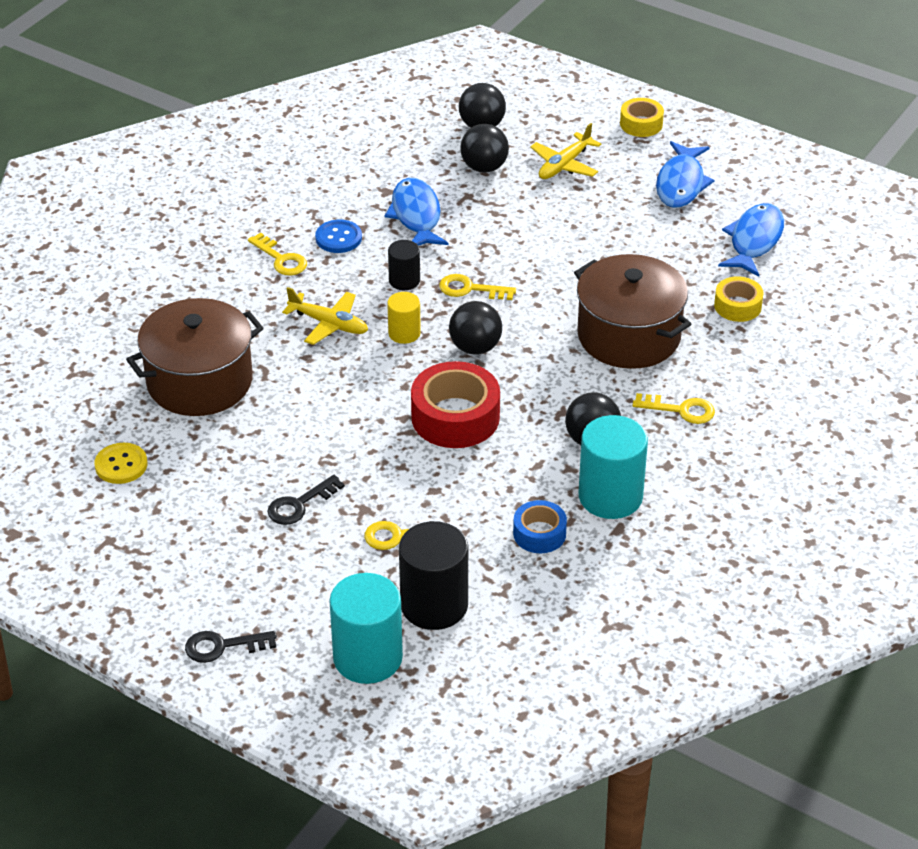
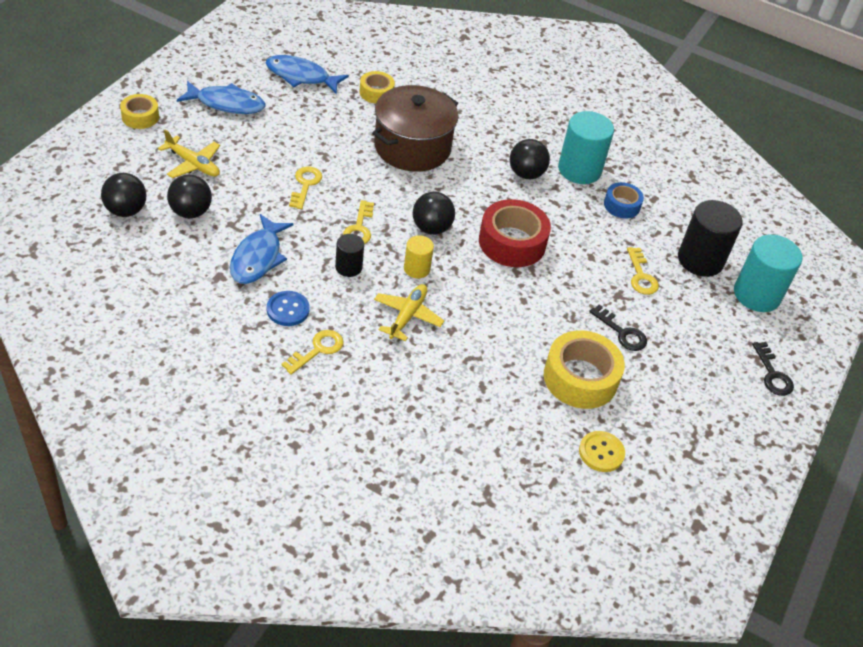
camera: 100 degrees left, 5 degrees up
brown pot [126,298,264,416] -> none
blue fish [385,178,448,246] -> blue fish turned 60 degrees counterclockwise [230,214,294,284]
yellow key [633,393,715,424] -> yellow key moved to [289,167,322,209]
none -> yellow tape [544,330,625,409]

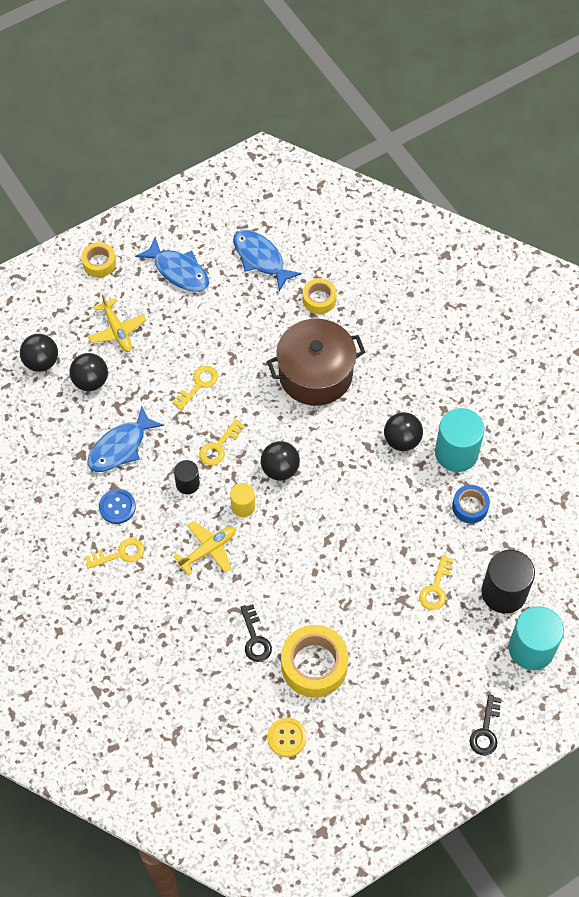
camera: 35 degrees right, 15 degrees up
red tape [479,199,551,267] -> none
black key [589,304,647,351] -> black key moved to [240,604,272,662]

